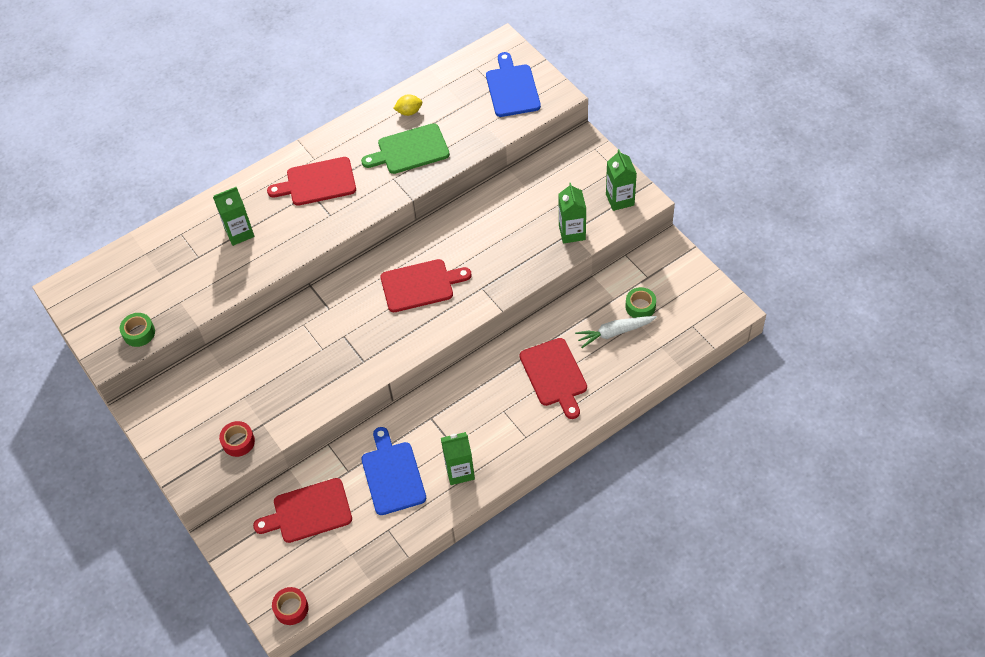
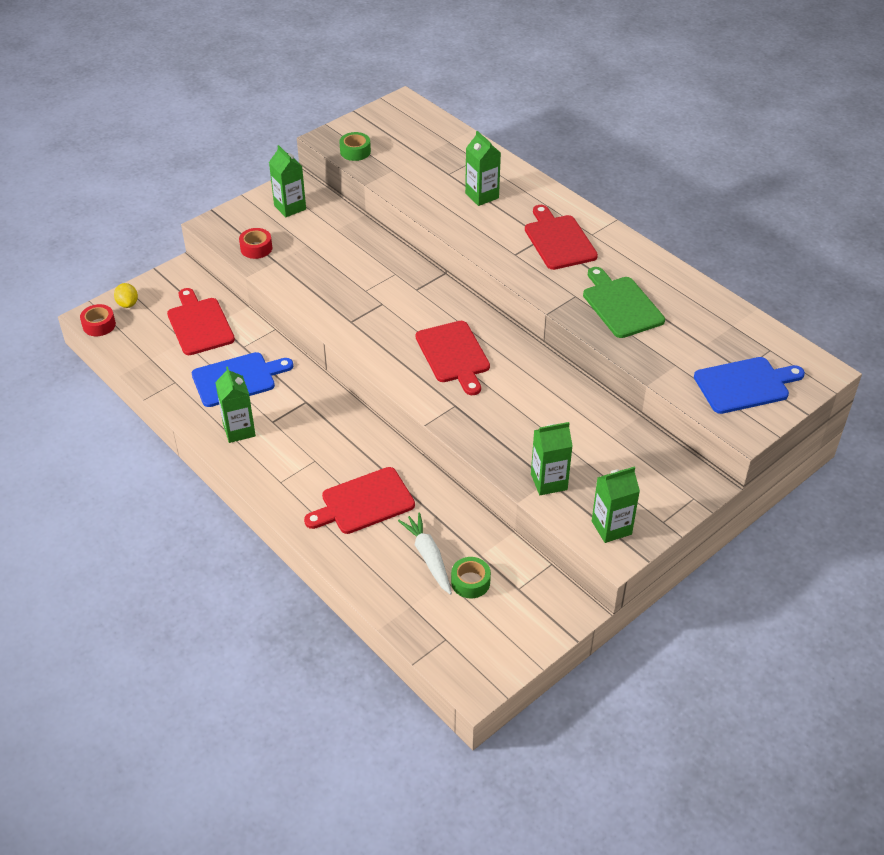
camera: 80 degrees right, 10 degrees down
yellow lemon [393,94,422,116] -> yellow lemon moved to [114,283,138,308]
none -> green carton [269,145,306,217]

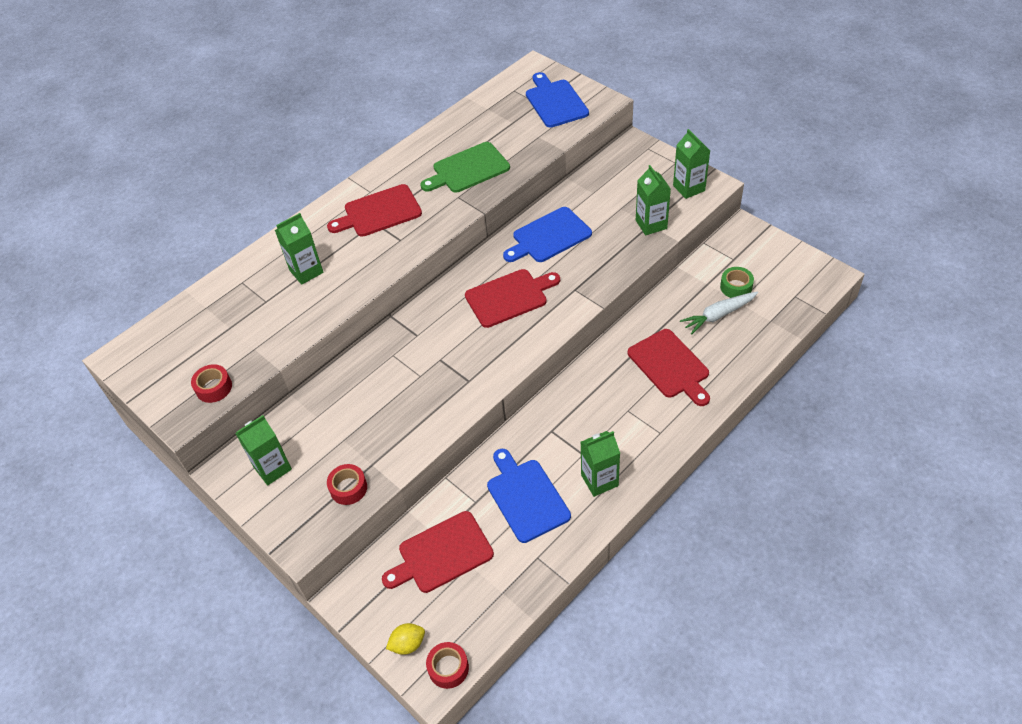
camera: 90 degrees left, 5 degrees up
green tape [339,132,371,161] -> red tape [191,364,232,403]
none -> blue cutting board [503,207,592,262]

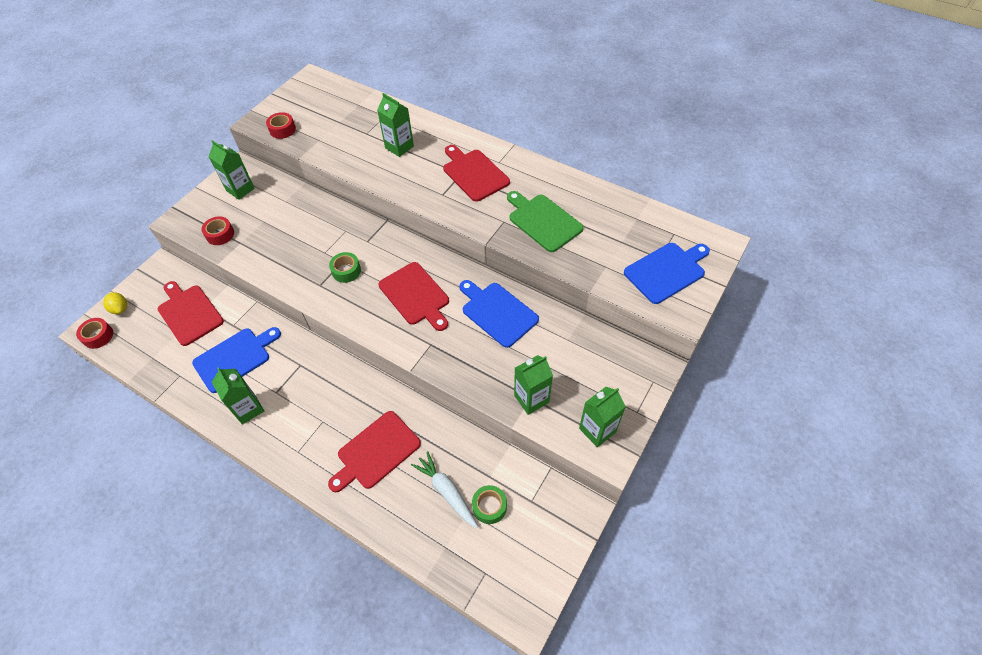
camera: 75 degrees right, 5 degrees up
none -> green tape [329,252,361,283]

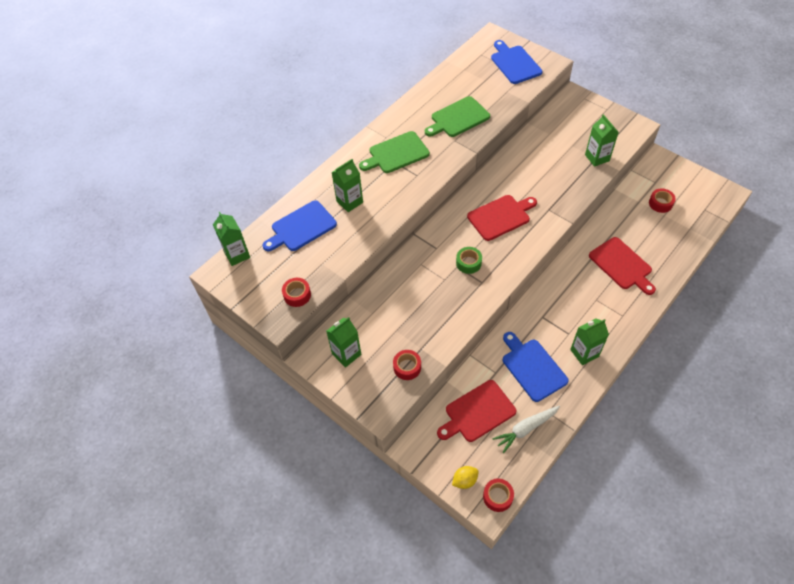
camera: 80 degrees left, 0 degrees up
white carrot [411,451,478,528] -> white carrot moved to [493,406,560,453]
red cutting board [443,145,510,202] -> green cutting board [359,131,430,173]
blue cutting board [459,280,539,348] -> blue cutting board moved to [262,200,337,251]
green tape [472,485,507,524] -> red tape [649,189,676,213]
green carton [579,387,626,447] -> green carton moved to [213,212,250,266]

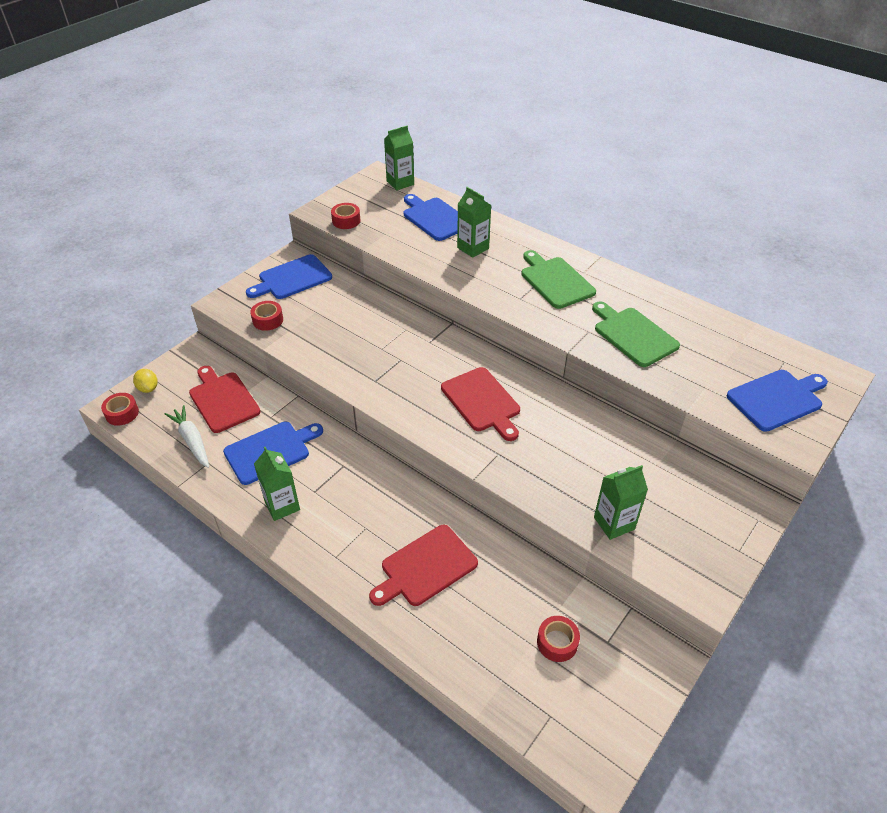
camera: 85 degrees right, 10 degrees down
green carton [326,317,361,368] -> blue cutting board [246,254,332,299]
green tape [456,247,482,274] -> none

